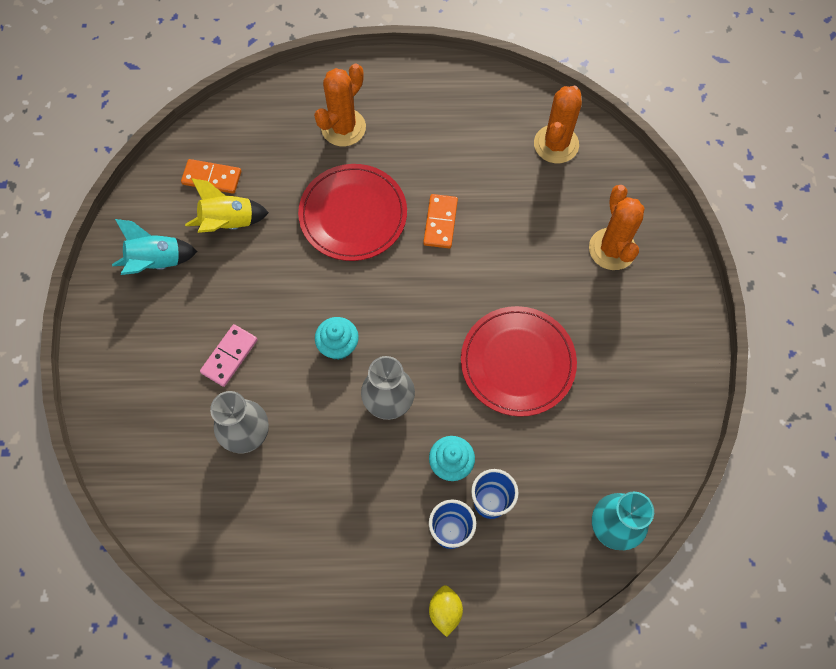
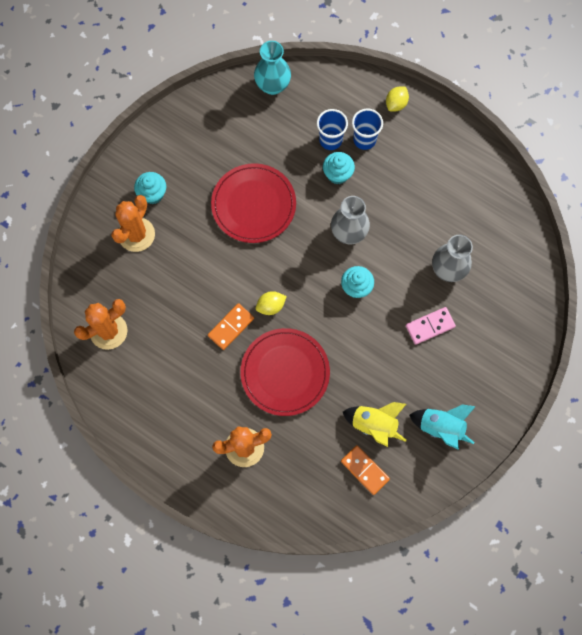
camera: 145 degrees left, 5 degrees up
none -> turquoise cupcake [134,172,166,204]
none -> yellow lemon [256,291,287,315]

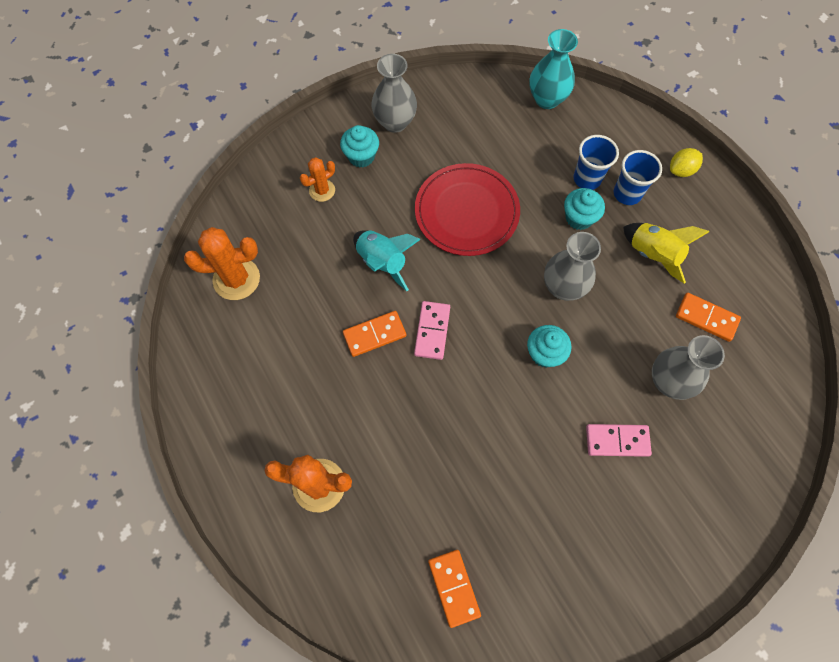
camera: 25 degrees right, 5 degrees down
orange cactus [111,195,155,252] -> orange cactus [300,157,335,202], size x0.59
red plate [240,328,330,416] -> none
yellow lemon [256,291,287,315] -> pink domino [414,301,450,360]
yellow rocket [343,402,407,447] -> yellow rocket moved to [623,223,709,284]
turquoise rocket [409,405,476,450] -> turquoise rocket moved to [353,230,421,291]
none -> grey vase [371,54,417,133]
none -> orange domino [676,293,741,342]

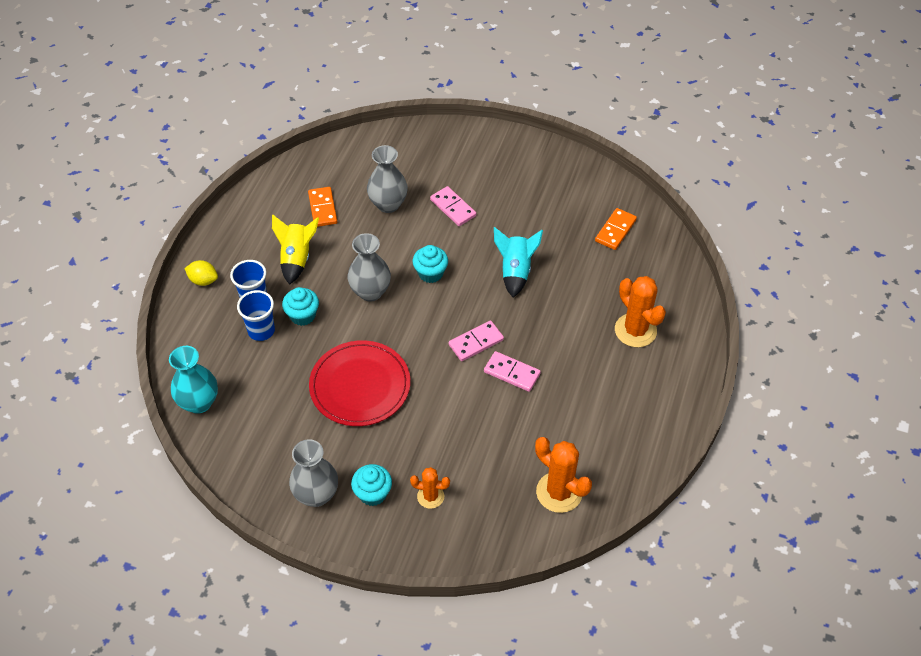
camera: 130 degrees left, 15 degrees down
orange domino [343,311,406,357] -> pink domino [484,351,541,392]
turquoise rocket [353,230,421,291] -> turquoise rocket moved to [494,227,543,298]

